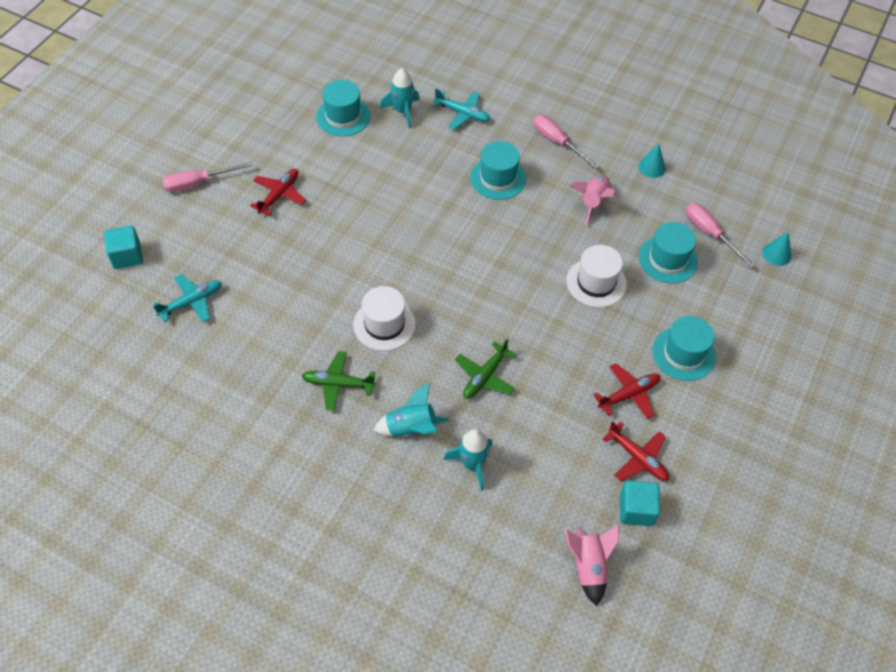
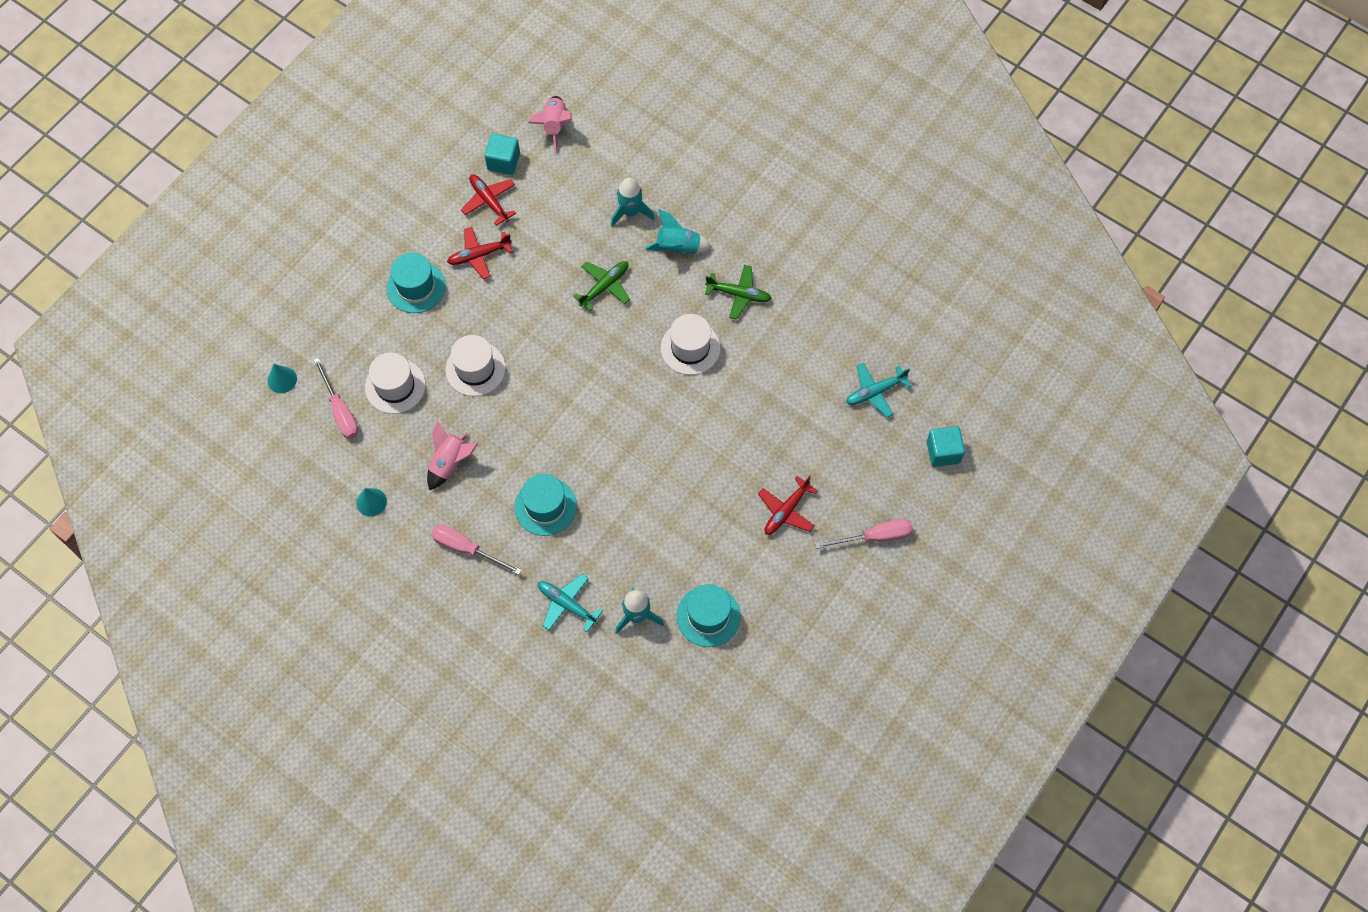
camera: 170 degrees left, 10 degrees up
pink screwdriver [533,115,599,169] -> pink screwdriver turned 150 degrees clockwise [431,525,522,575]
turquoise hat [639,222,698,284] -> white hat [365,352,425,414]

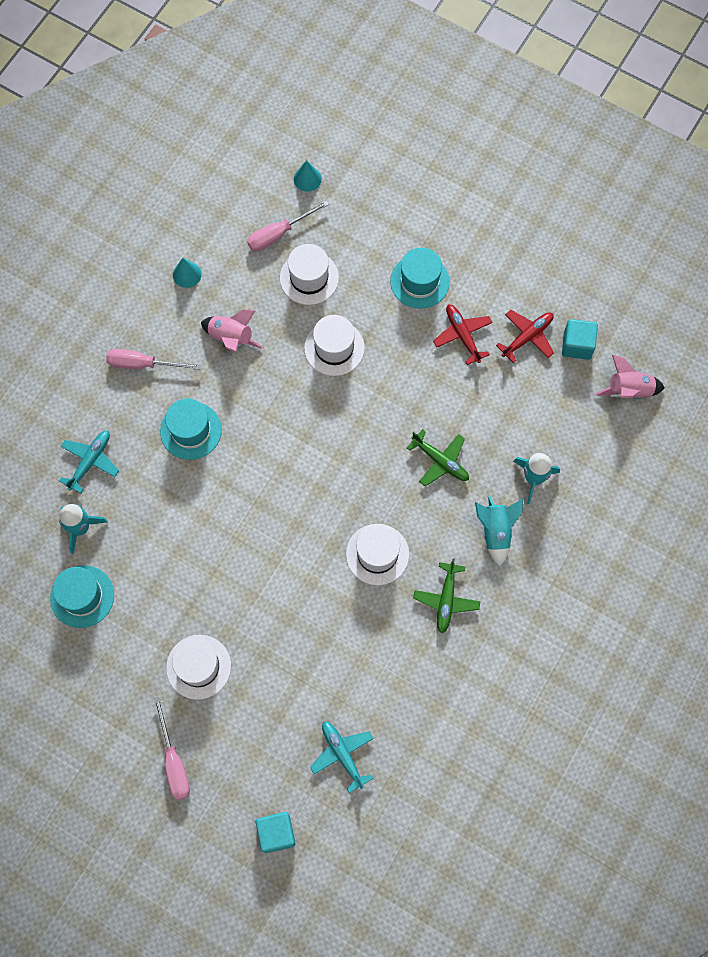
camera: 85 degrees right, 5 degrees up
pink screwdriver [431,525,522,575] -> pink screwdriver turned 105 degrees counterclockwise [106,349,202,370]
red plane [758,476,818,535] -> white hat [166,635,231,700]

